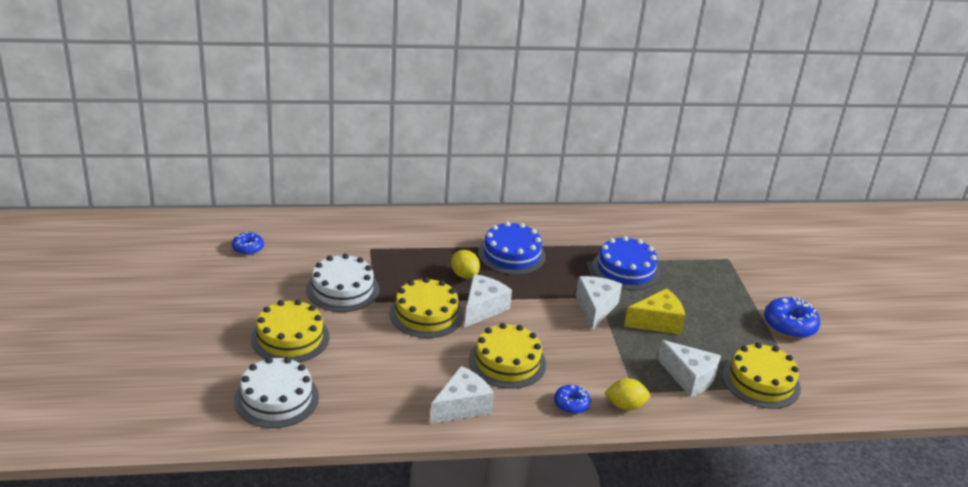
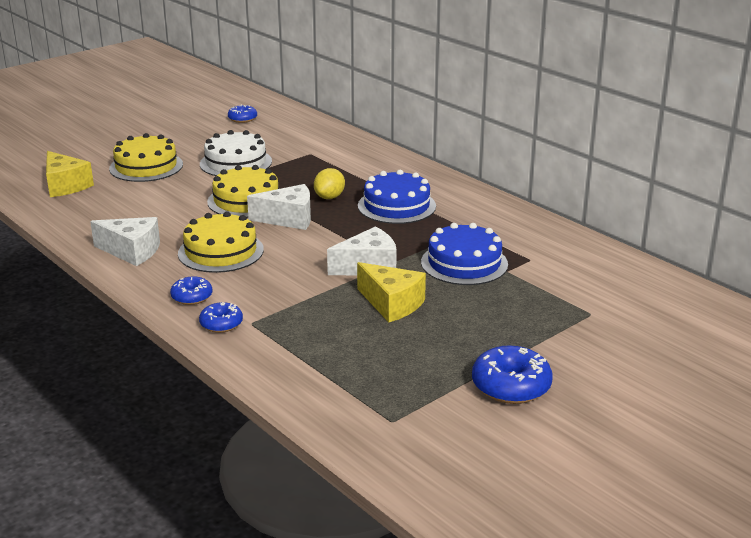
camera: 60 degrees right, 5 degrees down
white cake [234,357,319,428] -> yellow cheese [46,151,94,197]
yellow lemon [604,378,650,410] -> blue donut [199,302,243,333]
white cheese [657,340,721,397] -> none
yellow cake [722,342,801,409] -> none

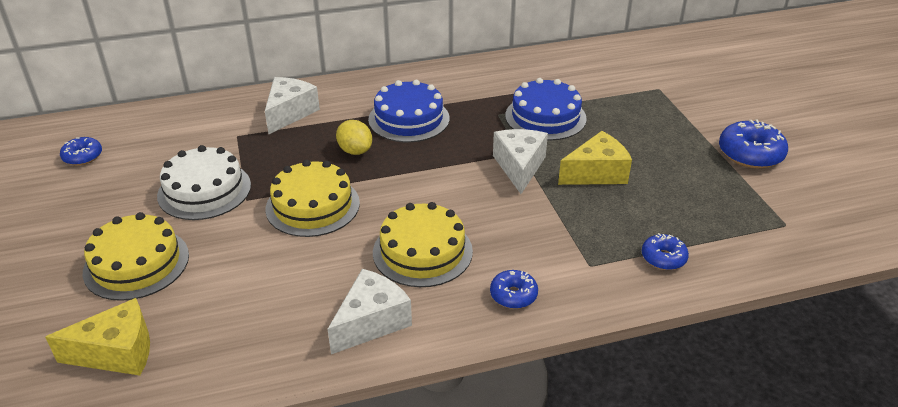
camera: 65 degrees left, 10 degrees up
blue donut [199,302,243,333] -> blue donut moved to [642,233,689,270]
white cheese [247,184,311,230] -> white cheese moved to [265,77,320,134]

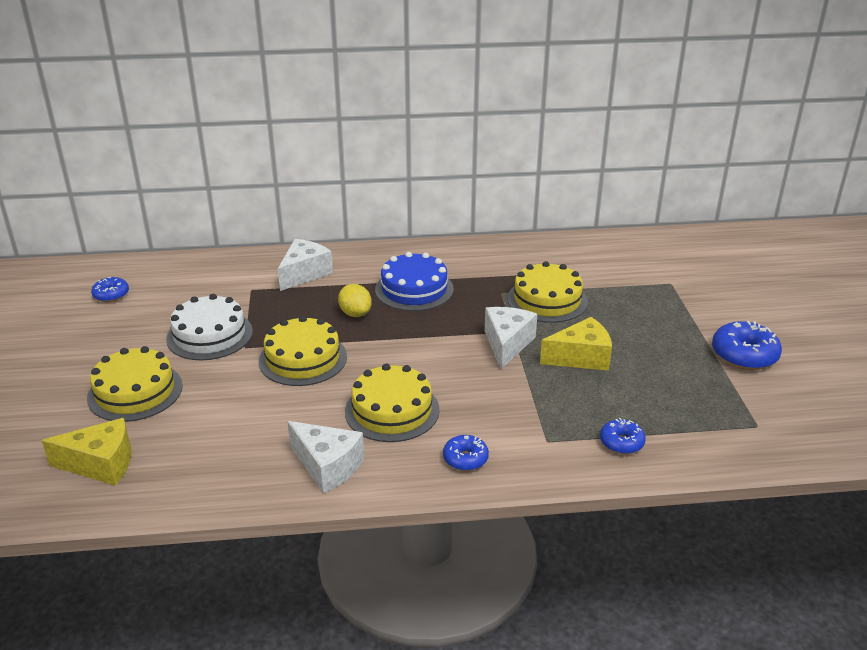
camera: 10 degrees right, 5 degrees down
white cheese [328,269,412,354] -> white cheese turned 75 degrees clockwise [287,421,364,493]
blue cake [505,78,587,141] -> yellow cake [507,261,588,323]

